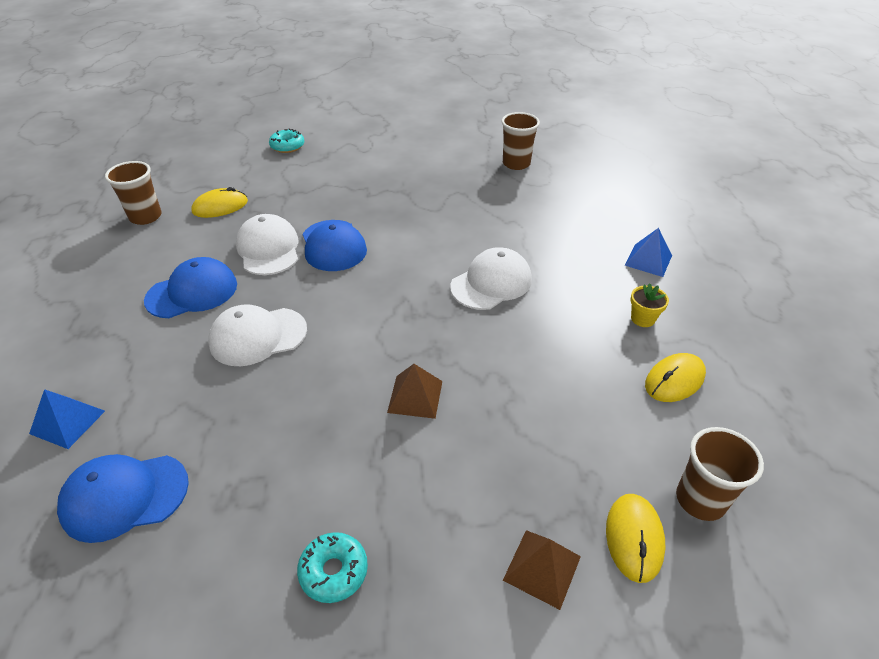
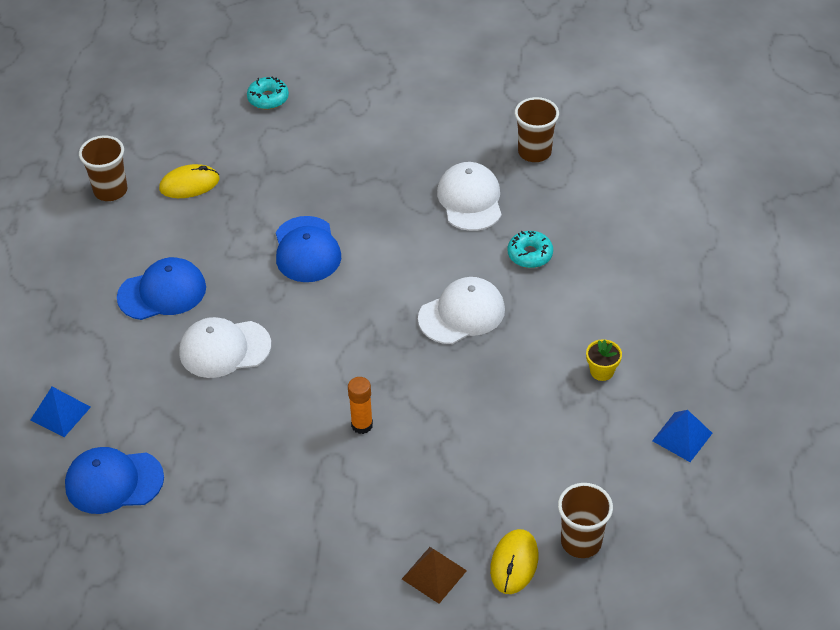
camera: 10 degrees right, 5 degrees up
white cap [236,214,298,275] -> white cap moved to [437,162,502,231]
turquoise donut [297,532,368,603] -> turquoise donut moved to [508,231,553,268]
brown pyramid [387,364,442,419] -> orange glue stick [348,377,373,434]
blue pyramid [624,228,672,277] -> blue pyramid moved to [652,410,713,462]
yellow mouse [645,353,706,402] -> none

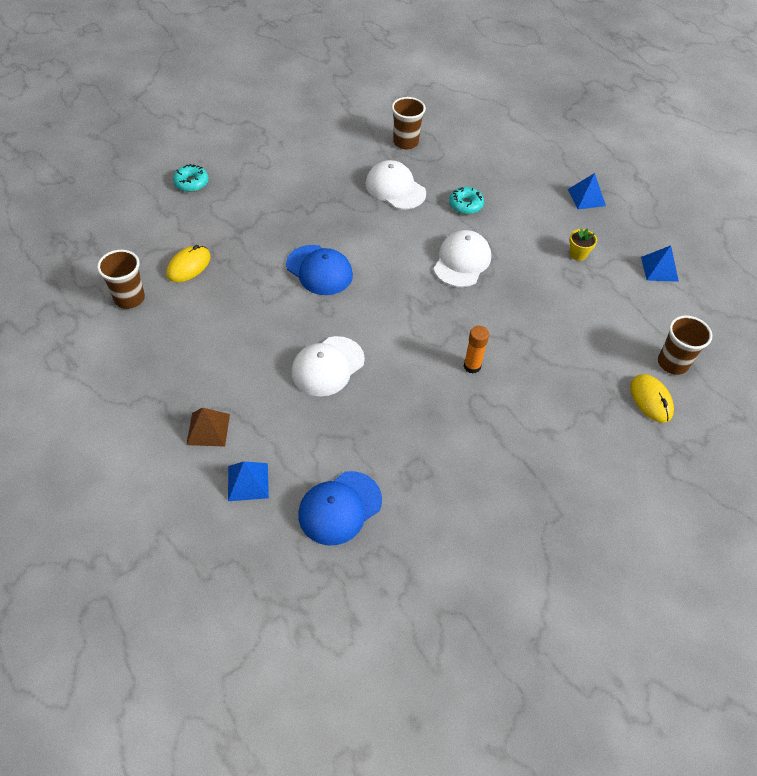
camera: 40 degrees left, 5 degrees up
blue cap [117,257,206,320] -> none
brown pyramid [402,547,467,604] -> brown pyramid moved to [186,408,230,447]
none -> blue pyramid [568,173,606,209]

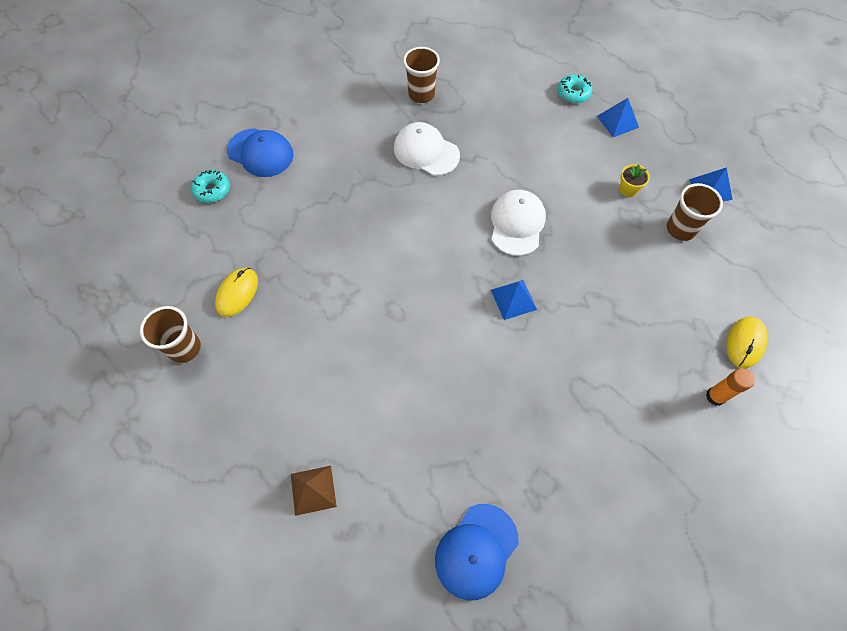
camera: 10 degrees left, 10 degrees up
blue pyramid [228,462,269,501] -> blue pyramid moved to [491,280,537,320]
blue cap [286,245,353,295] -> blue cap moved to [227,128,293,177]
white cap [291,336,365,396] -> none
turquoise donut [449,187,484,214] -> turquoise donut moved to [558,75,593,103]
orange glue stick [464,326,489,374] -> orange glue stick moved to [706,368,755,406]
yellow mouse [630,374,674,423] -> yellow mouse turned 60 degrees clockwise [727,317,768,368]
brown cup [658,315,712,375] -> brown cup moved to [667,183,723,241]

